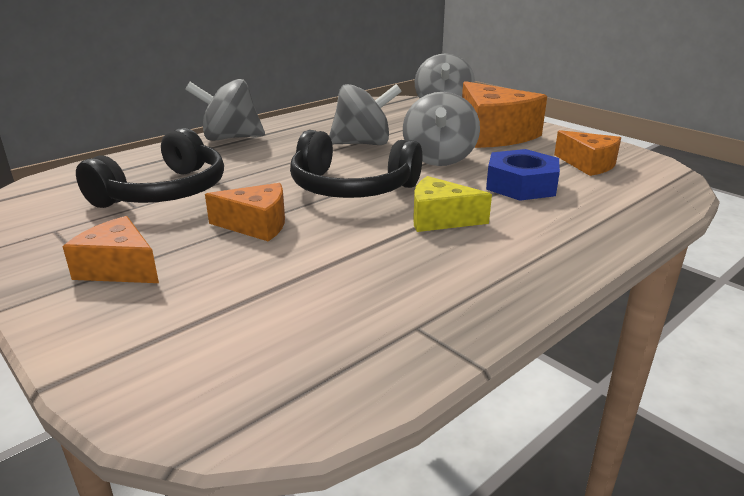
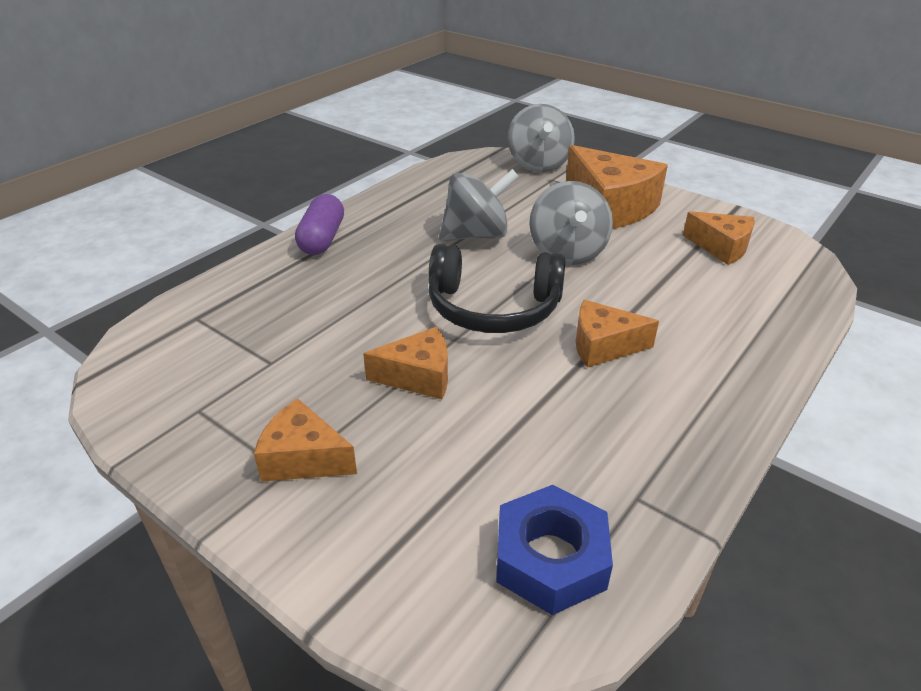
camera: 10 degrees left, 10 degrees up
black headphones [76,128,224,208] -> none
grey spinning top [185,79,265,141] -> purple capsule [295,194,344,255]
yellow cheese [413,176,492,232] -> orange cheese [576,300,659,368]
blue nut [486,149,560,201] -> blue nut moved to [496,485,613,615]

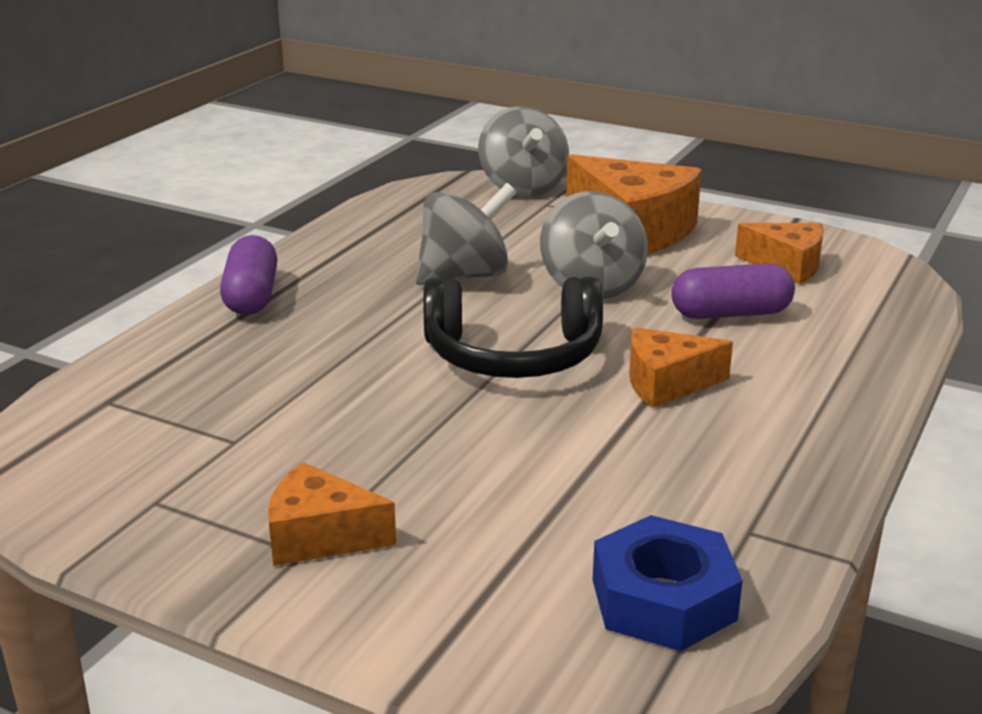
camera: 10 degrees left, 10 degrees down
orange cheese [363,327,448,399] -> none
none -> purple capsule [672,263,795,319]

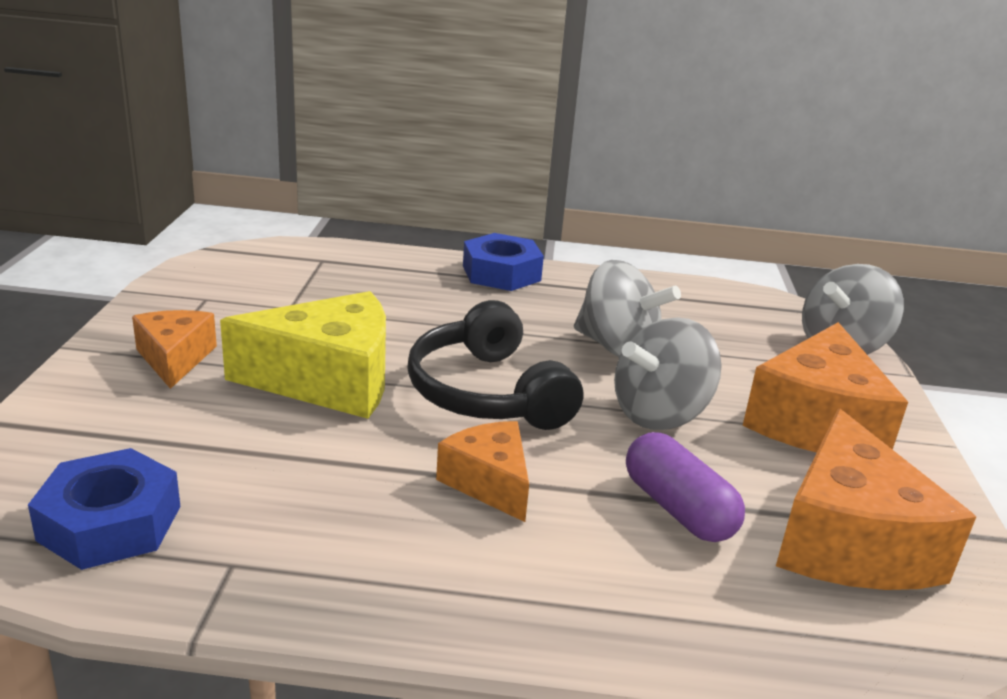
camera: 65 degrees right, 0 degrees up
purple capsule [220,235,277,315] -> blue nut [463,233,544,291]
orange cheese [735,223,824,284] -> orange cheese [776,408,976,590], size x1.73
none -> yellow cheese [220,291,386,419]

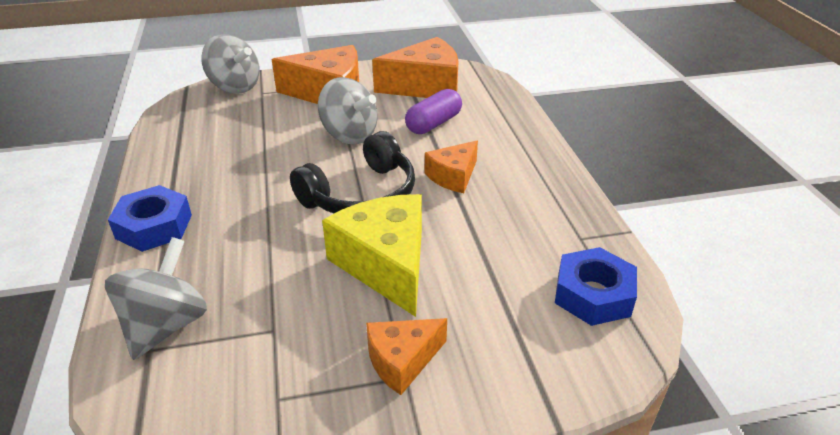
camera: 105 degrees left, 10 degrees up
grey spinning top [574,260,681,357] -> grey spinning top moved to [105,237,207,360]

